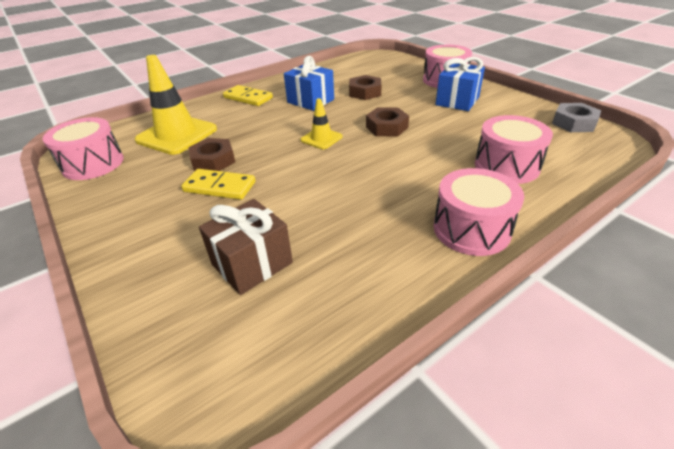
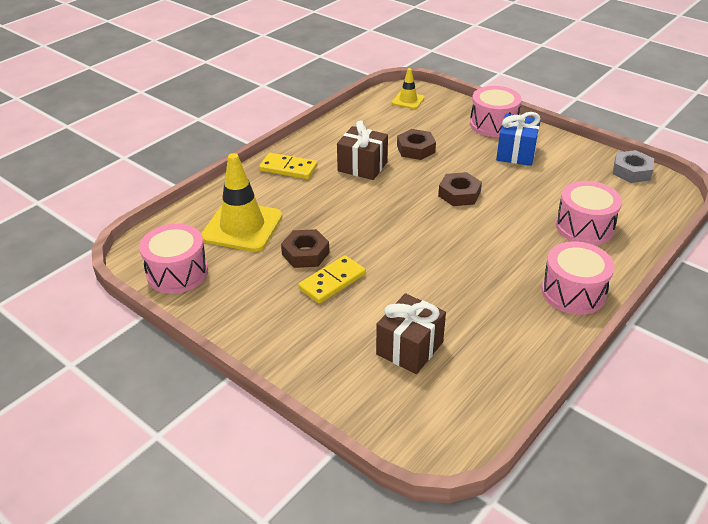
camera: 15 degrees left, 0 degrees up
yellow domino [181,169,256,200] -> yellow domino turned 45 degrees counterclockwise [298,255,366,304]
blue gift [284,56,334,111] -> brown gift [337,120,388,180]
yellow traffic cone [300,98,343,149] -> yellow traffic cone moved to [392,68,425,109]

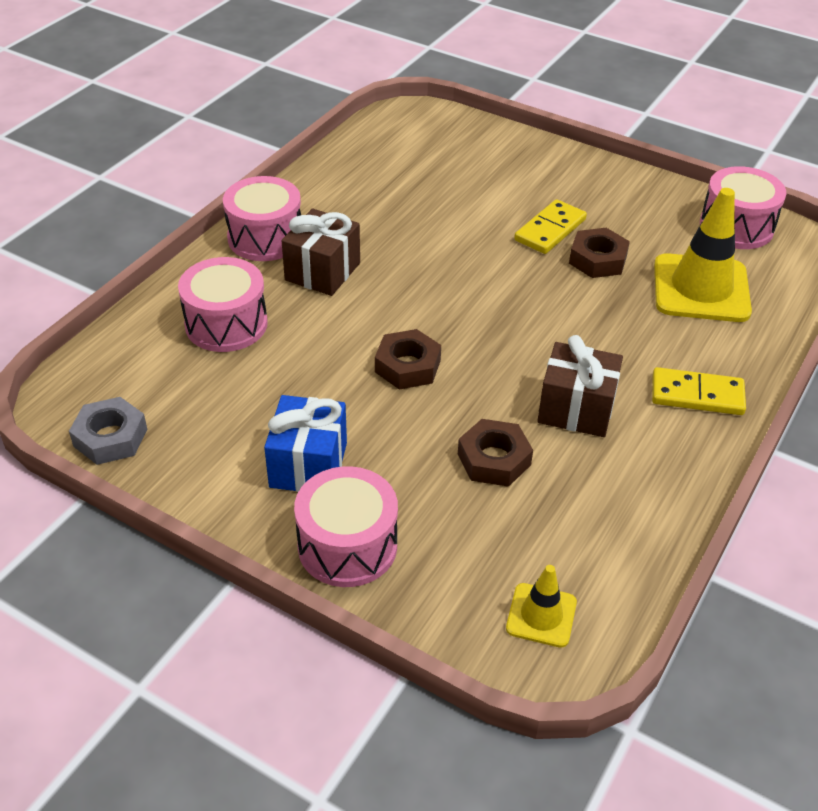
camera: 170 degrees right, 5 degrees up
brown gift [376,293,446,374] -> brown gift moved to [282,208,360,296]

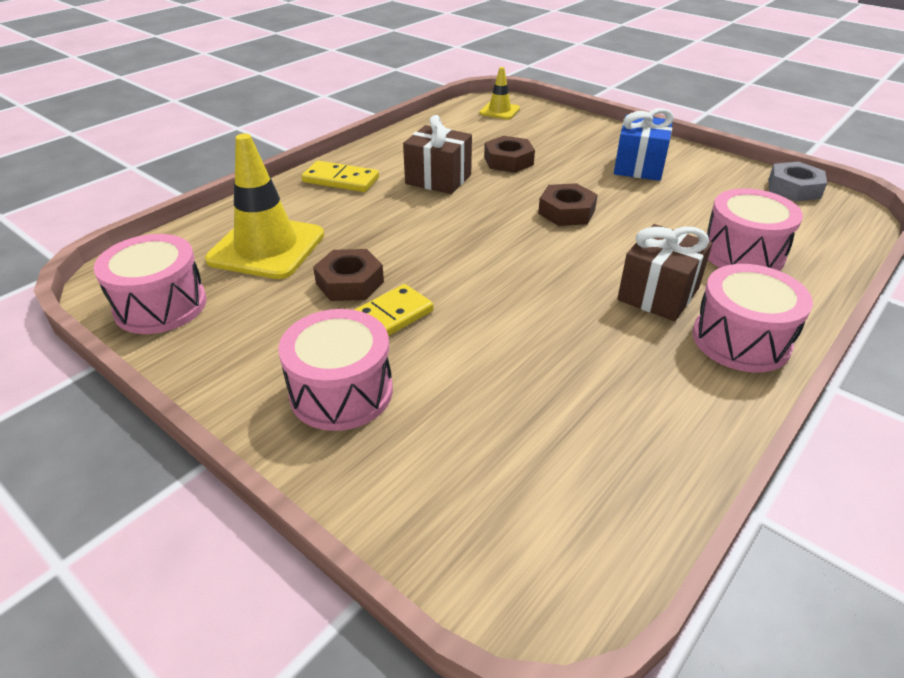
camera: 170 degrees left, 5 degrees down
pink drum [294,466,398,587] -> pink drum moved to [278,309,393,431]

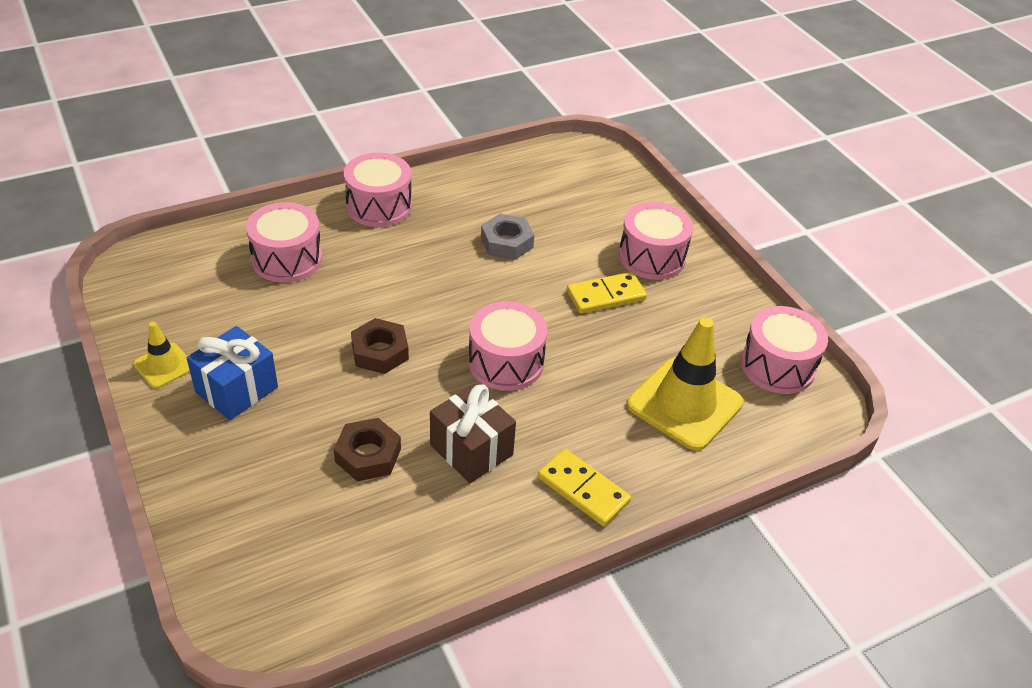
camera: 160 degrees left, 5 degrees up
brown nut [313,249,384,301] -> none
yellow traffic cone [479,67,520,119] -> yellow traffic cone moved to [133,322,190,389]
brown gift [617,224,712,321] -> none
grey nut [769,161,827,202] -> grey nut moved to [481,214,534,260]
none -> pink drum [469,301,547,391]

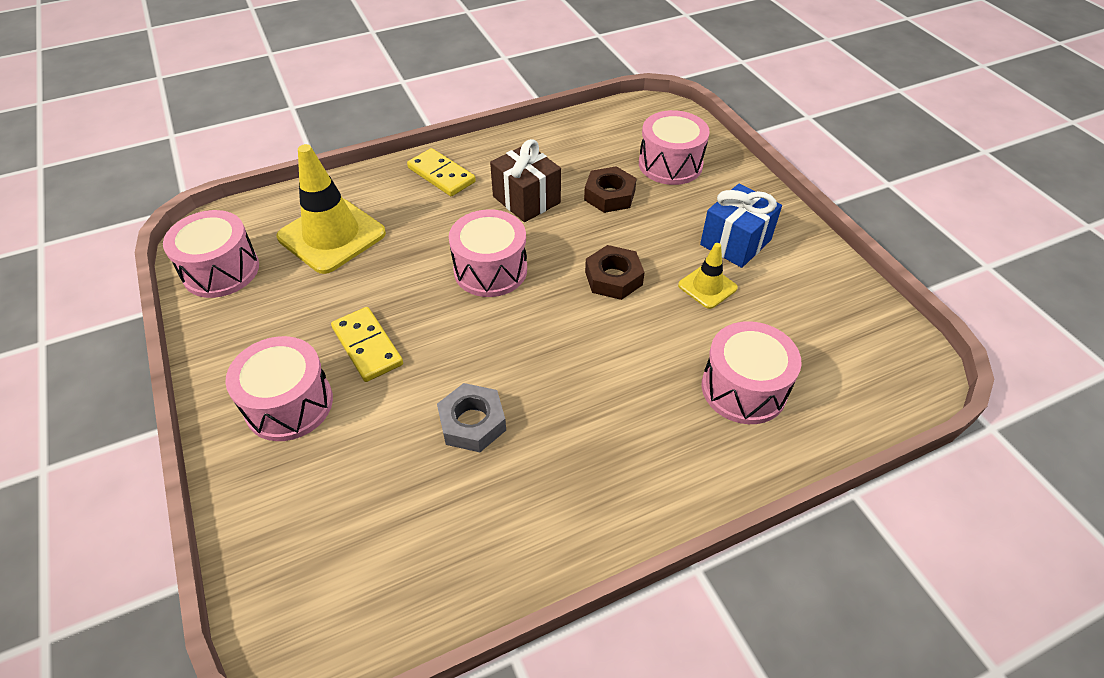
camera: 175 degrees left, 5 degrees up
yellow traffic cone [133,322,190,389] -> yellow traffic cone moved to [678,243,738,309]
pink drum [344,153,412,227] -> pink drum moved to [639,110,710,185]
yellow domino [567,272,647,314] -> yellow domino turned 75 degrees clockwise [331,307,403,382]

